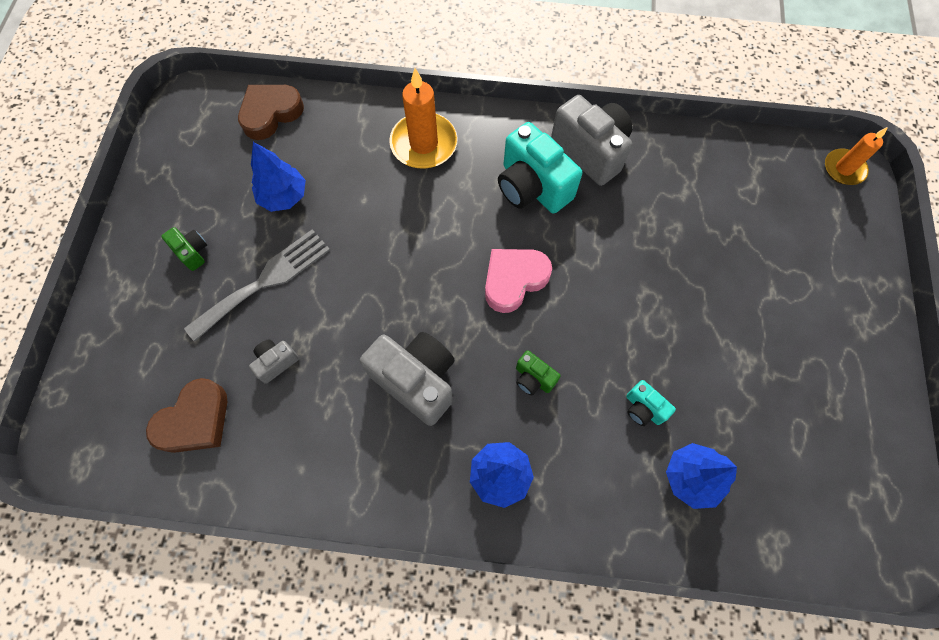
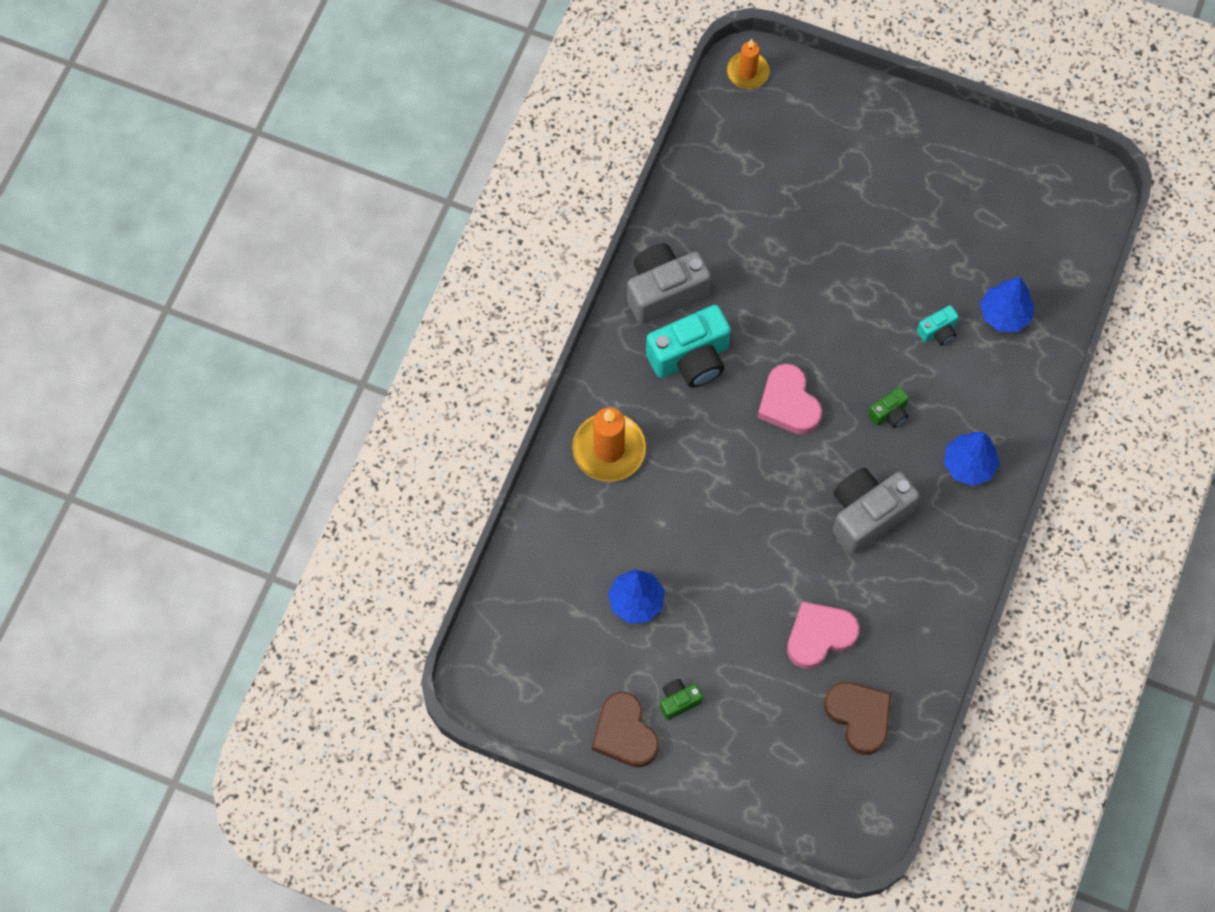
camera: 75 degrees left, 0 degrees up
grey fork [184,229,330,342] -> none
brown heart [238,85,304,140] -> brown heart moved to [592,692,659,768]
grey camera [249,340,299,384] -> pink heart [787,601,859,669]

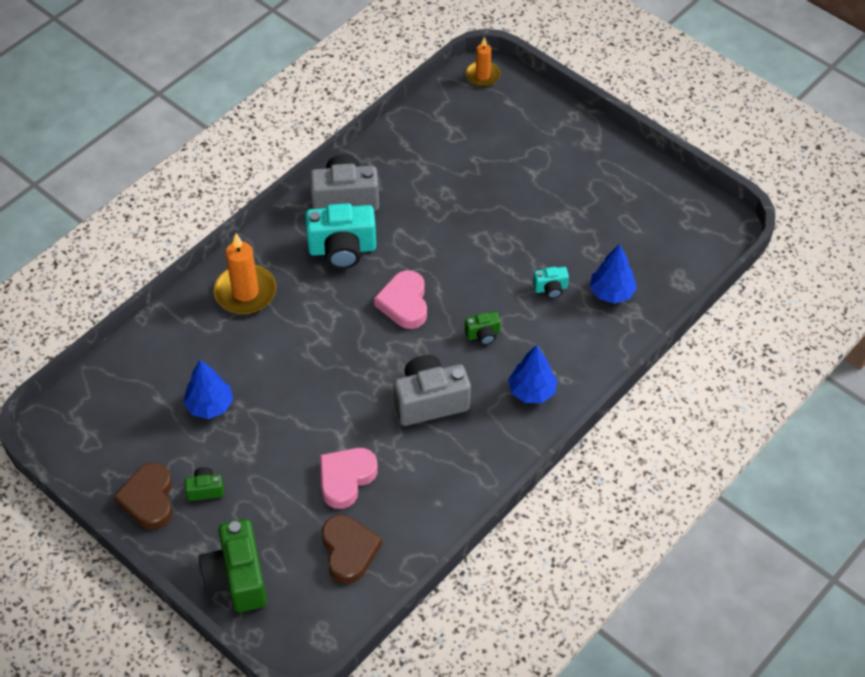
camera: 20 degrees right, 15 degrees down
pink heart [787,601,859,669] -> pink heart turned 45 degrees counterclockwise [320,448,378,509]
none -> green camera [199,519,267,612]

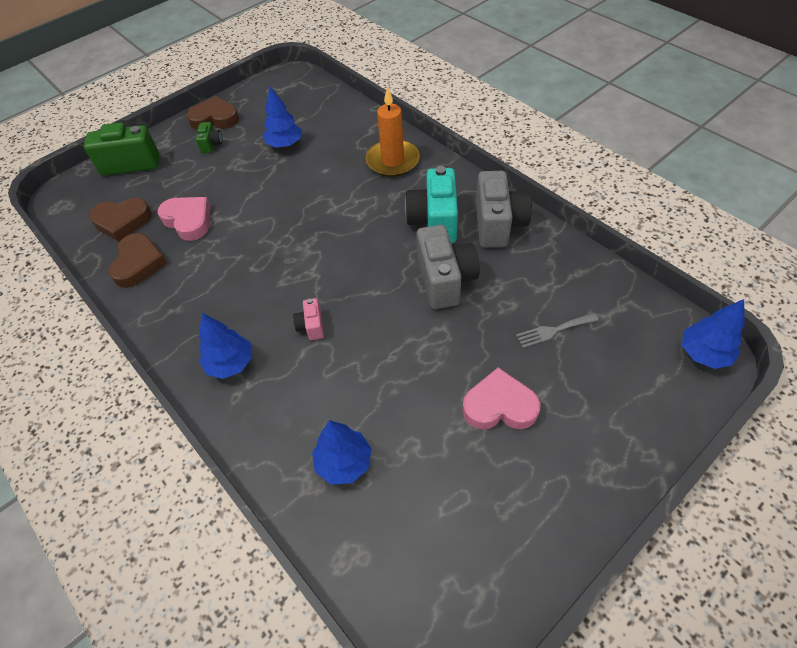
camera: 100 degrees right, 0 degrees up
pink heart [374,270,427,329] -> pink heart moved to [462,367,541,430]
grey camera [393,355,471,426] -> grey camera moved to [416,225,480,309]
green camera [465,311,501,345] -> pink camera [293,298,324,340]
orange candle [466,37,501,87] -> blue tree [682,299,744,369]
turquoise camera [533,267,569,299] -> none
none -> brown heart [108,233,167,288]
none -> grey fork [516,313,599,348]

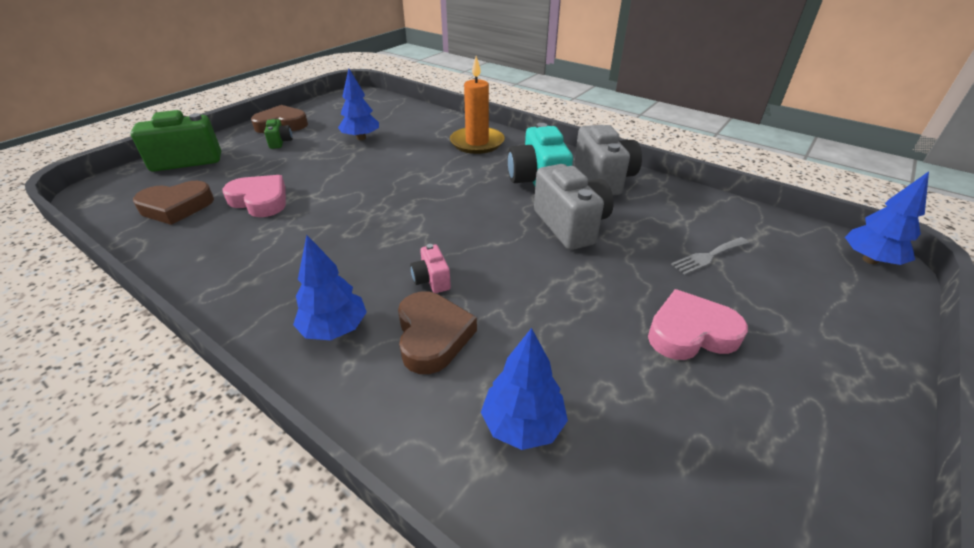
camera: 15 degrees left, 15 degrees down
brown heart [108,233,167,288] -> brown heart moved to [398,291,477,374]

